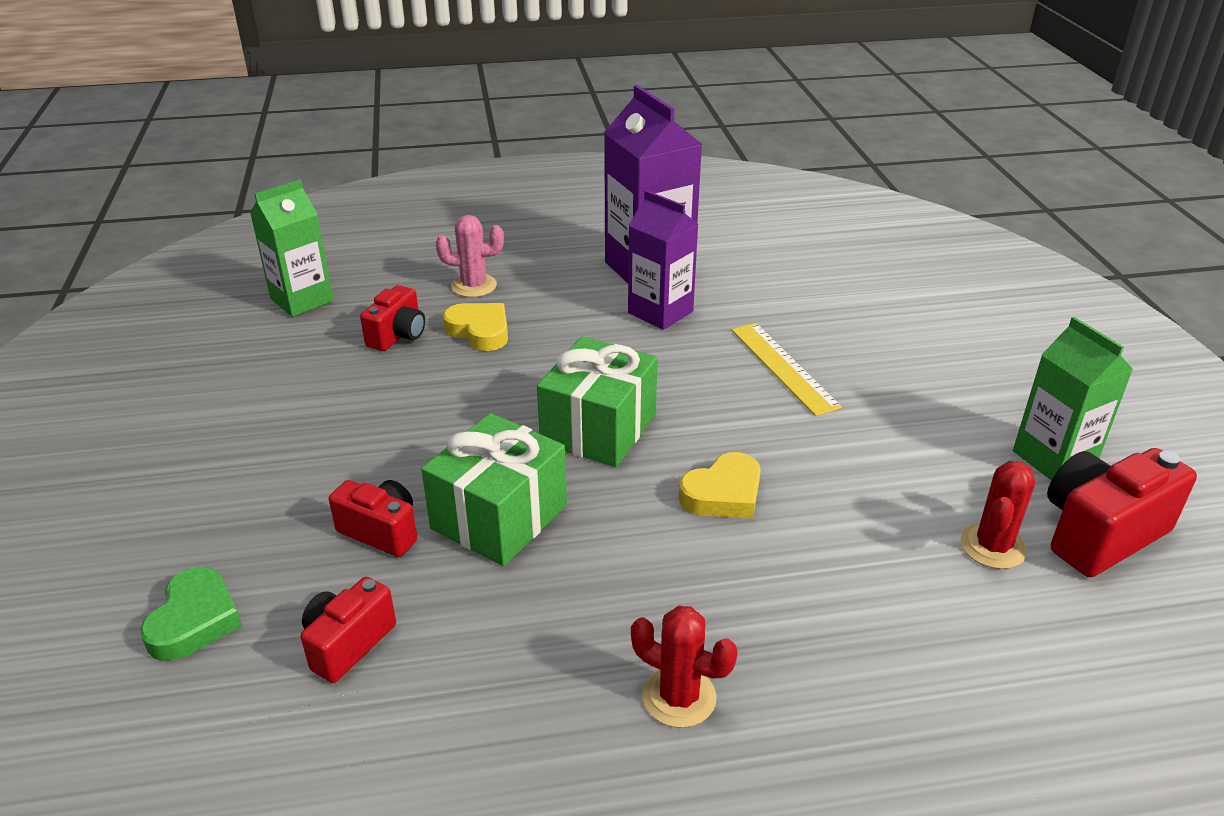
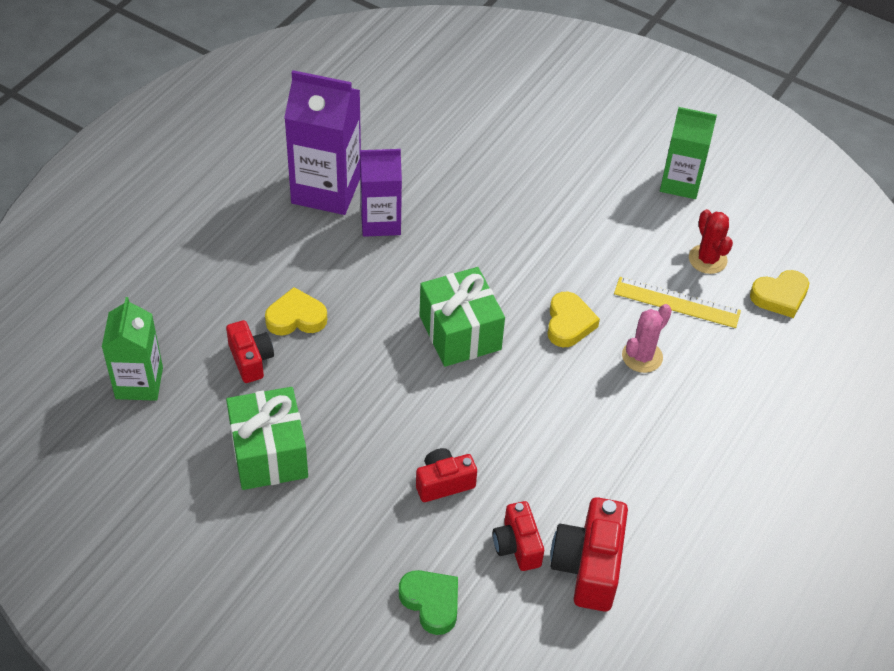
camera: 50 degrees left, 15 degrees up
green gift [421,413,567,566] -> green gift moved to [226,387,308,490]
pink cactus [436,215,504,297] -> pink cactus moved to [622,304,672,373]
red cactus [631,606,738,728] -> none
yellow ruler [732,323,842,416] -> yellow ruler moved to [614,277,741,328]
red camera [1047,448,1197,577] -> red camera moved to [550,497,628,612]
none -> yellow heart [750,270,809,318]

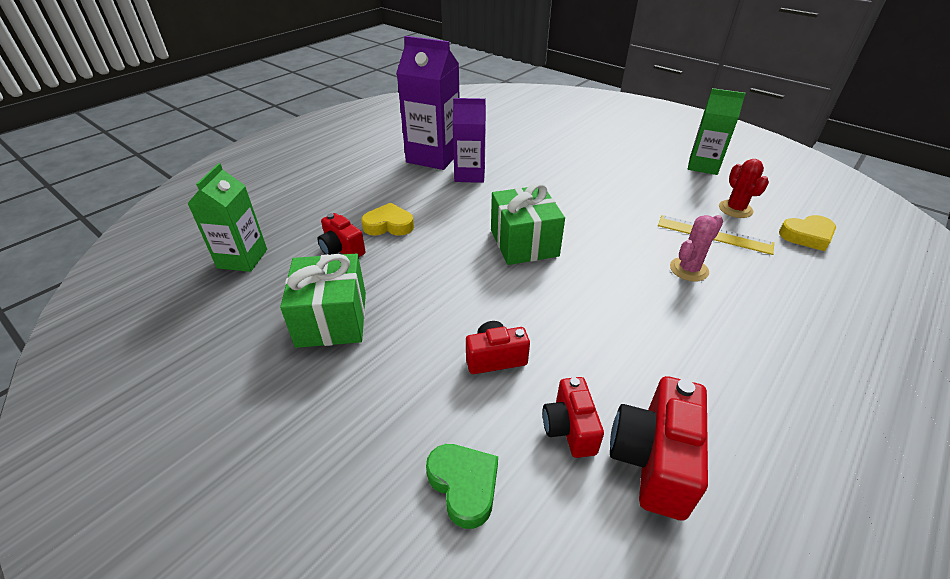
camera: 10 degrees right, 10 degrees down
red camera [226,320,274,383] -> red camera turned 150 degrees clockwise [317,213,366,257]
yellow heart [548,292,600,347] -> none

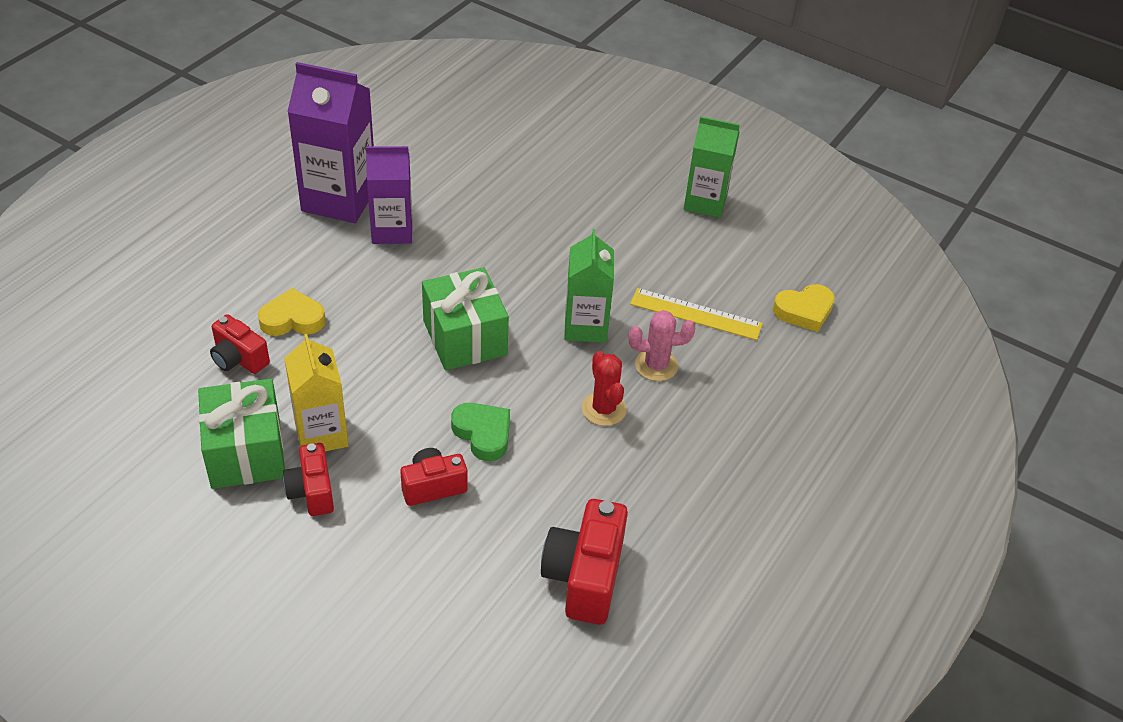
camera: 10 degrees left, 5 degrees up
green carton [187,163,267,272] -> green carton moved to [564,229,614,343]
green heart [426,444,498,529] -> green heart moved to [451,403,510,461]
red camera [542,377,604,458] -> red camera moved to [283,443,334,516]
pink cactus [670,215,723,282] -> pink cactus turned 45 degrees clockwise [629,310,695,381]
red cactus [719,159,769,218] -> red cactus moved to [582,351,627,426]
none -> yellow carton [284,334,349,451]

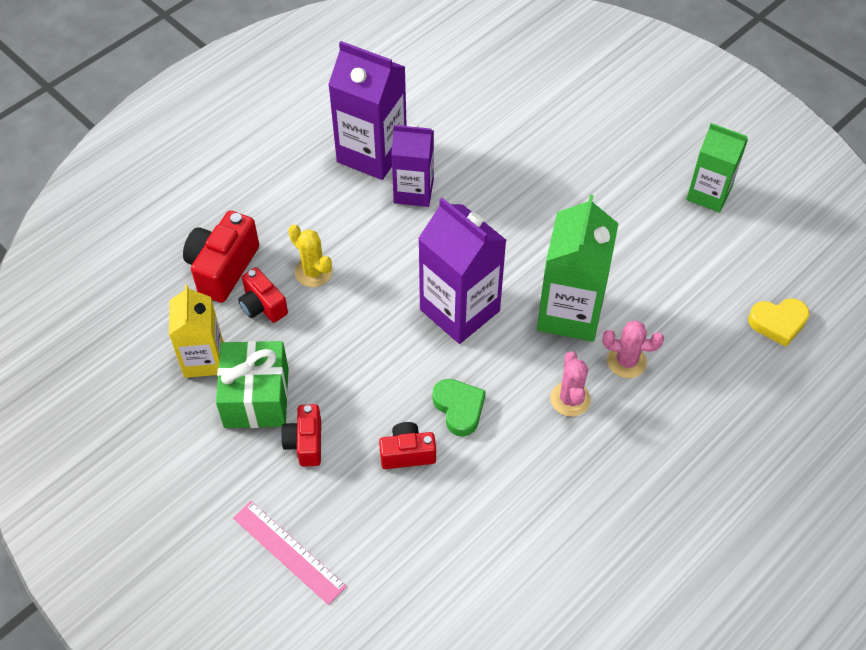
camera: 15 degrees right, 10 degrees up
yellow heart [258,288,326,336] -> yellow cactus [288,224,332,287]
yellow carton [284,334,349,451] -> yellow carton moved to [169,285,223,378]
green gift [422,267,509,370] -> purple carton [418,198,506,344]
red camera [541,499,628,625] -> red camera moved to [183,211,259,303]
green carton [564,229,614,343] -> green carton [537,194,619,342], size x1.51
red cactus [582,351,627,426] -> pink cactus [550,351,591,417]
yellow ruler [630,288,763,340] -> none
none -> pink ruler [233,501,347,605]

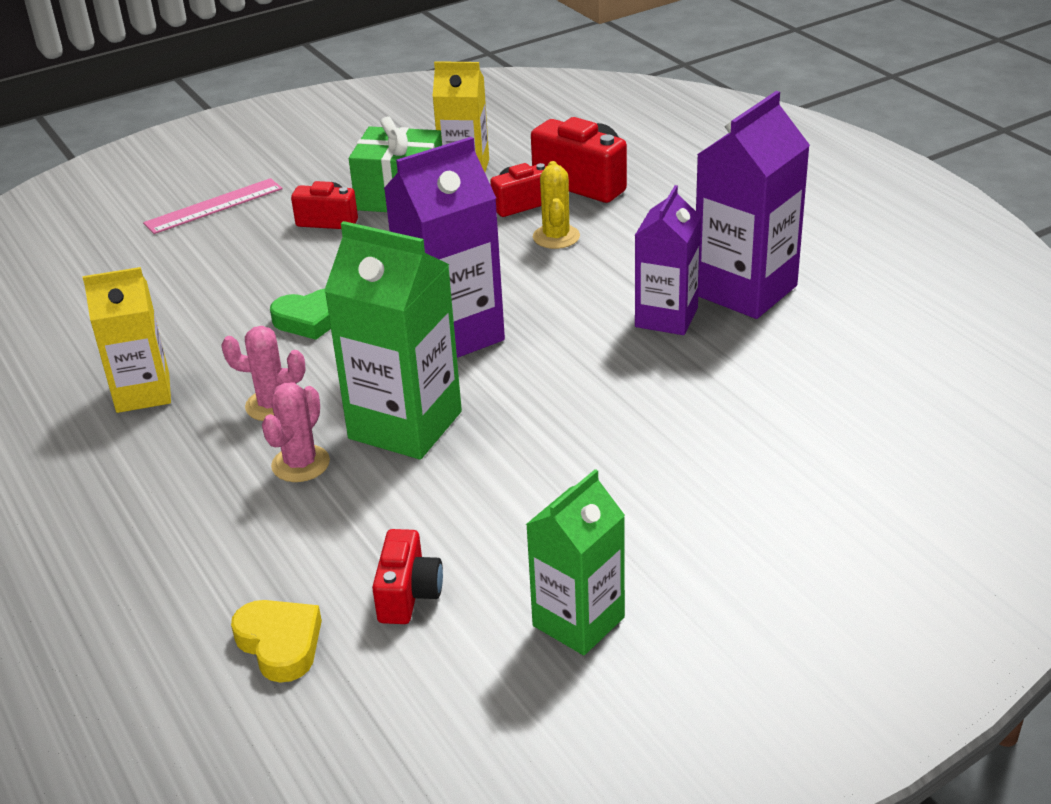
camera: 105 degrees right, 20 degrees down
yellow cactus [288,224,332,287] -> yellow cactus turned 60 degrees counterclockwise [533,161,580,249]
red camera [379,422,436,469] -> red camera moved to [372,529,443,624]
yellow heart [748,298,809,347] -> yellow heart turned 135 degrees clockwise [231,600,322,683]
none -> yellow carton [83,267,171,413]

